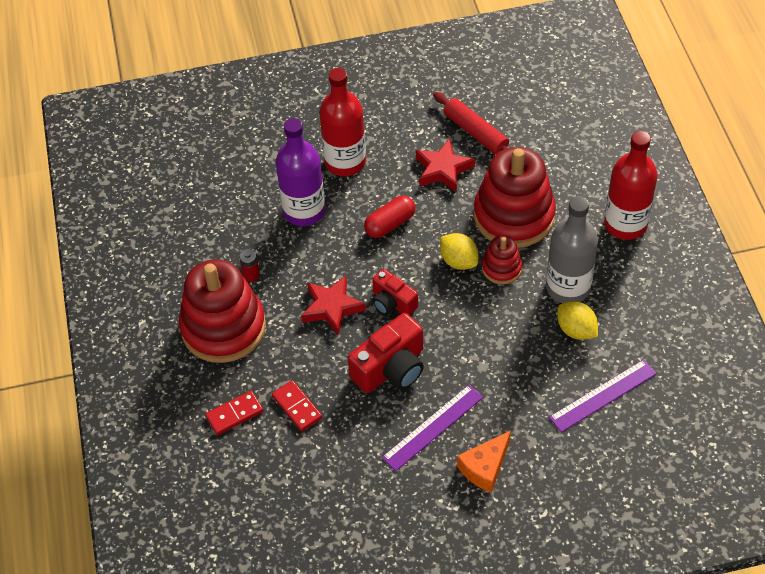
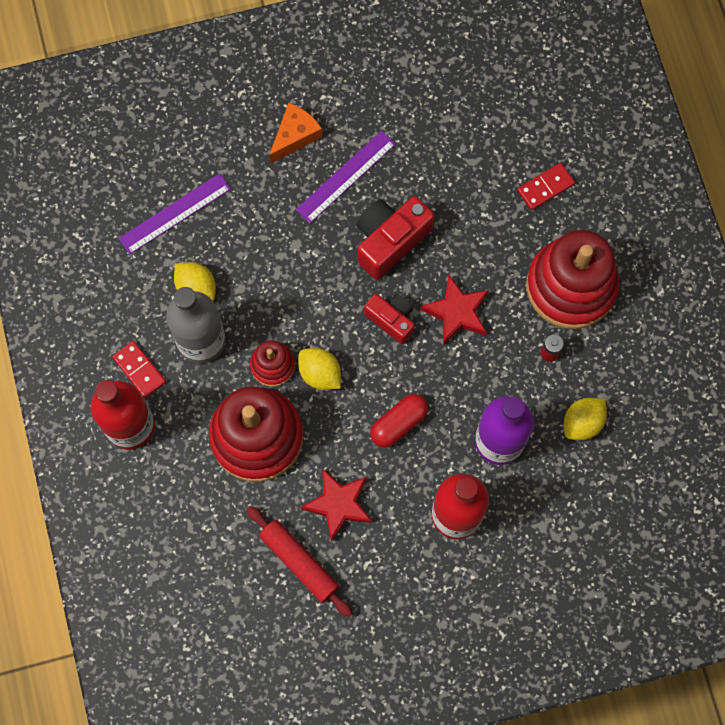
camera: 175 degrees right, 20 degrees up
red domino [272,380,322,431] -> red domino moved to [112,341,166,398]
none -> yellow lemon [564,398,607,440]

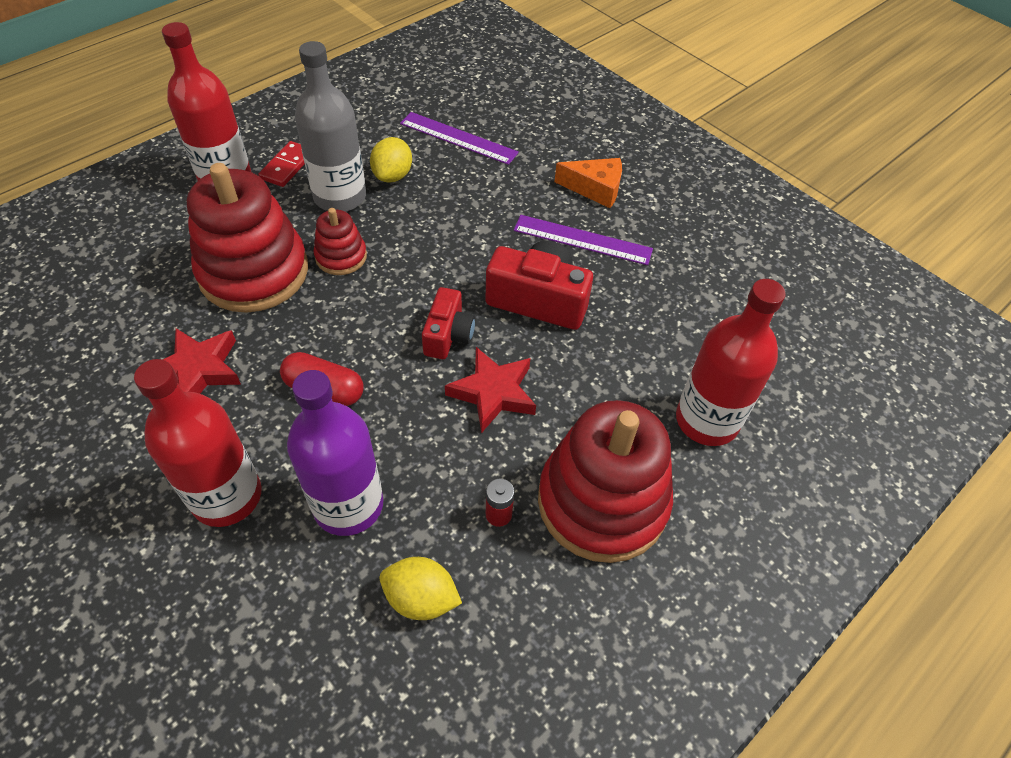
camera: 60 degrees right, 20 degrees down
red rolling pin [246,506,352,617] -> none
yellow lemon [298,348,341,390] -> none
red domino [517,163,575,210] -> red bottle [676,279,786,446]

